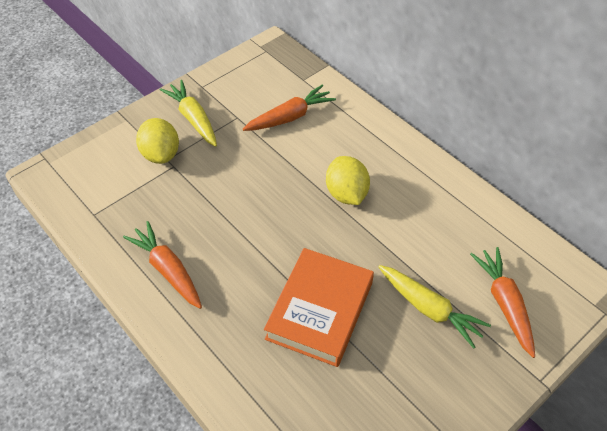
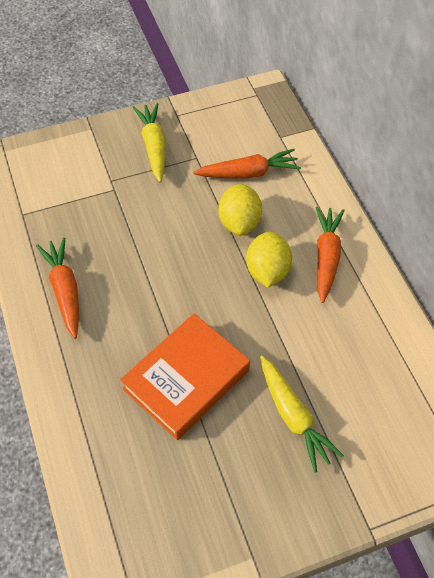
camera: 20 degrees right, 5 degrees up
yellow lemon [136,118,179,164] -> yellow lemon moved to [218,184,262,236]
orange carrot [470,247,535,358] -> orange carrot moved to [316,206,345,303]

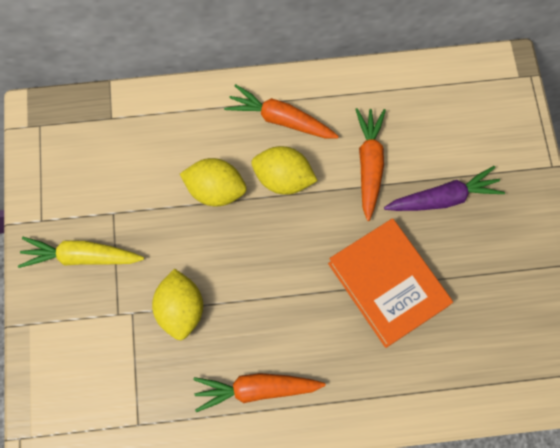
camera: 75 degrees left, 15 degrees up
orange carrot [193,149,301,179] -> orange carrot moved to [355,108,386,221]
yellow carrot [260,356,344,472] -> purple carrot [384,166,505,211]
none -> yellow lemon [152,268,203,340]

